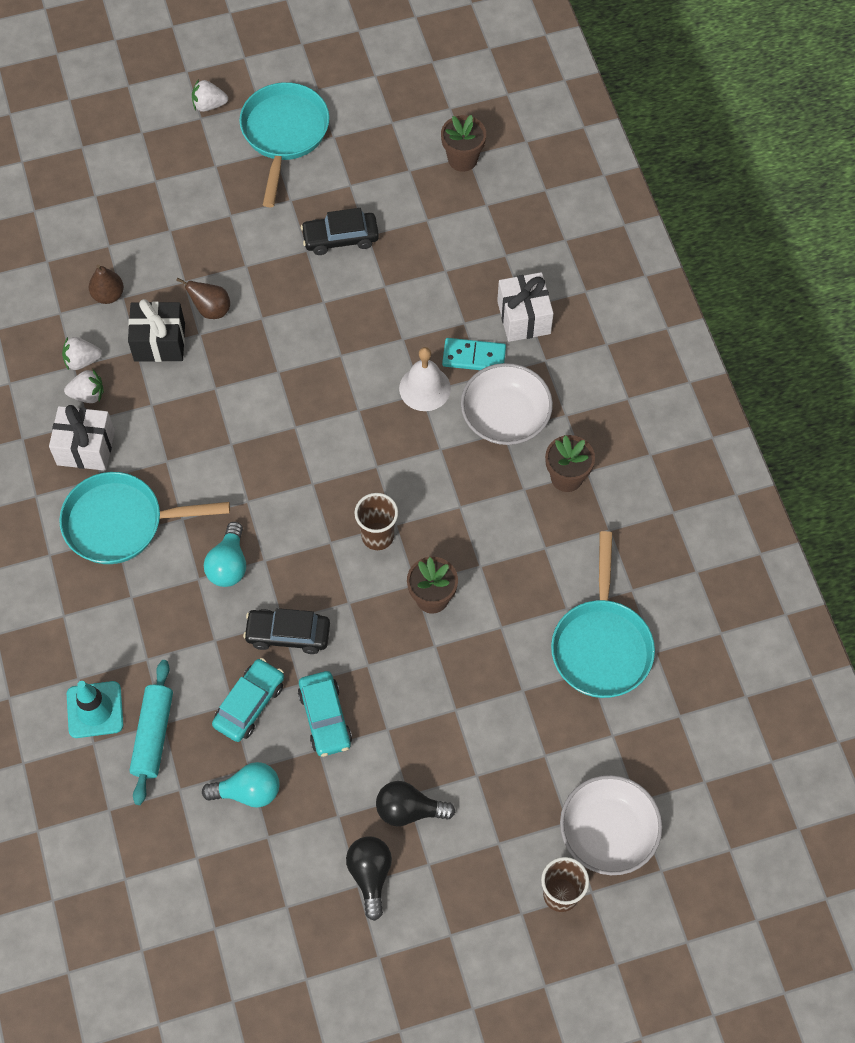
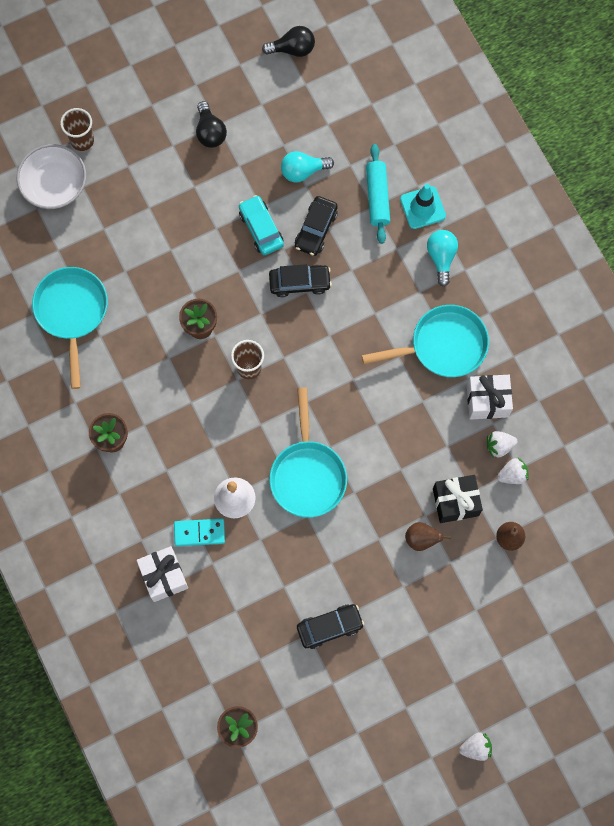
camera: 170 degrees right, 10 degrees up
turquoise light bulb [204,522,246,587] -> turquoise light bulb moved to [427,230,458,287]
turquoise car [212,658,284,742] -> black car [295,196,338,256]
turquoise pan [239,82,330,208] -> turquoise pan moved to [269,387,347,518]
black light bulb [376,781,455,826] -> black light bulb moved to [262,26,315,57]
white bowl [461,363,553,445] -> none

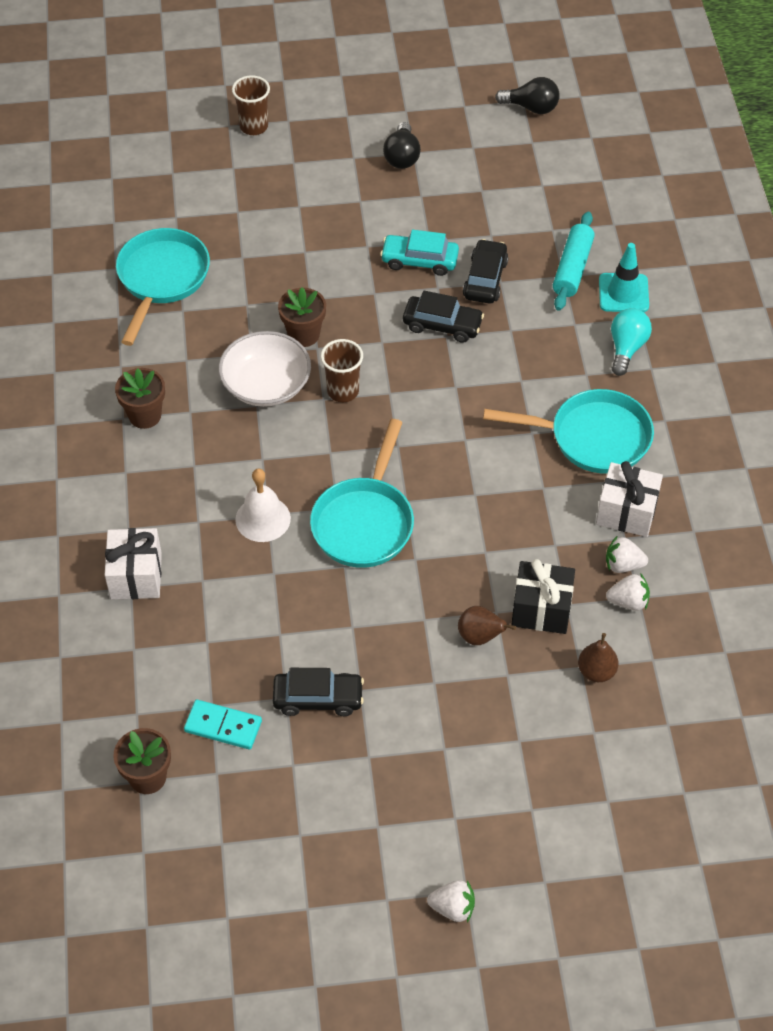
camera: 20 degrees right, 20 degrees down
white bowl [17,144,86,209] -> white bowl moved to [219,331,311,407]
turquoise domino [174,519,225,546] -> turquoise domino moved to [184,700,262,749]
turquoise car [239,195,284,255] -> turquoise car turned 75 degrees counterclockwise [380,230,459,276]
turquoise light bulb [281,151,334,183] -> none
black car [295,196,338,256] -> black car turned 150 degrees clockwise [463,239,509,304]

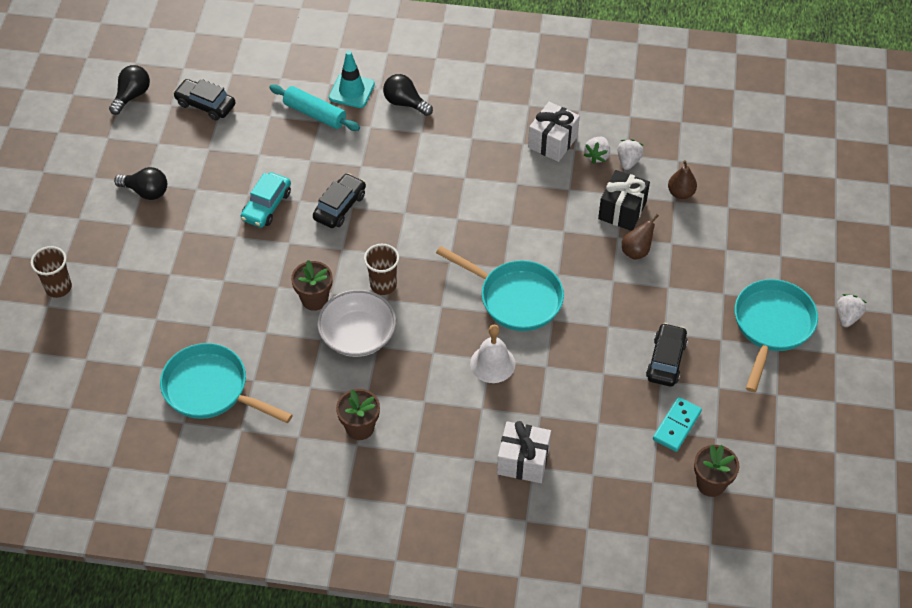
camera: 75 degrees left, 0 degrees up
black car [463,239,509,304] -> black car moved to [173,79,236,120]
turquoise pan [483,389,654,474] -> turquoise pan moved to [735,279,818,392]
turquoise light bulb [611,308,652,376] -> black light bulb [383,74,433,116]

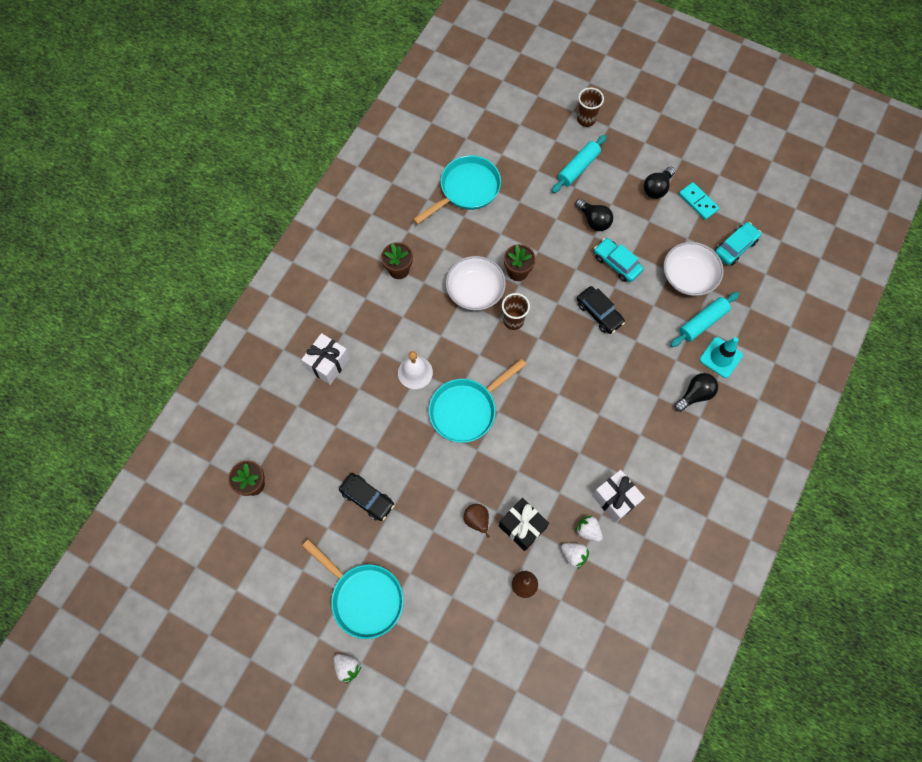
camera: 110 degrees right, 15 degrees up
black light bulb [109,65,150,115] -> black light bulb moved to [575,199,613,231]
black car [173,79,236,120] -> turquoise car [715,222,761,265]
turquoise domino [653,397,702,452] -> turquoise domino moved to [679,182,719,220]
none -> turquoise rolling pin [552,135,607,193]
none -> white bowl [663,242,724,296]

